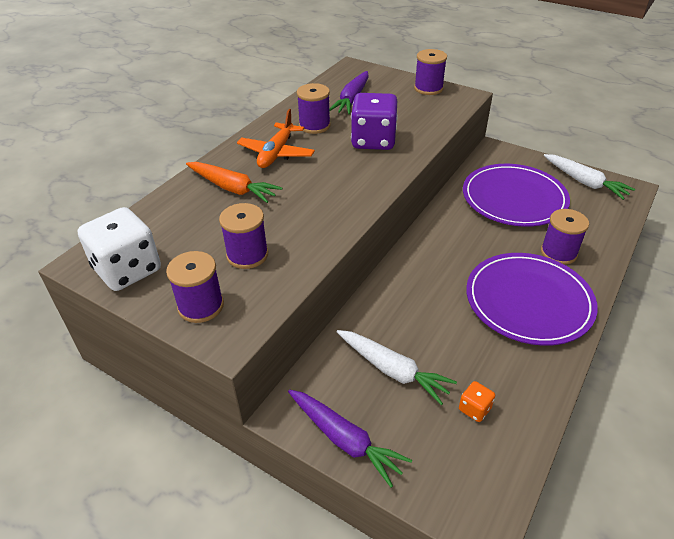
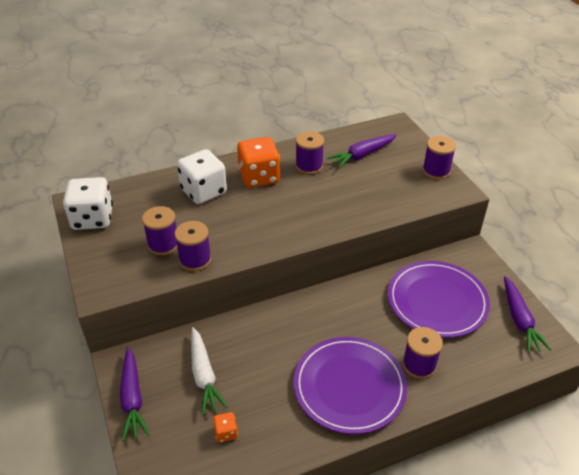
camera: 35 degrees right, 0 degrees up
purple spool [166,251,224,323] -> purple spool moved to [175,221,212,271]
orange carrot [186,162,282,203] -> white dice [177,149,227,204]
orange plane [237,109,315,168] -> orange dice [237,137,280,188]
purple dice [351,93,398,150] -> none
white carrot [544,154,635,200] -> purple carrot [504,276,552,353]

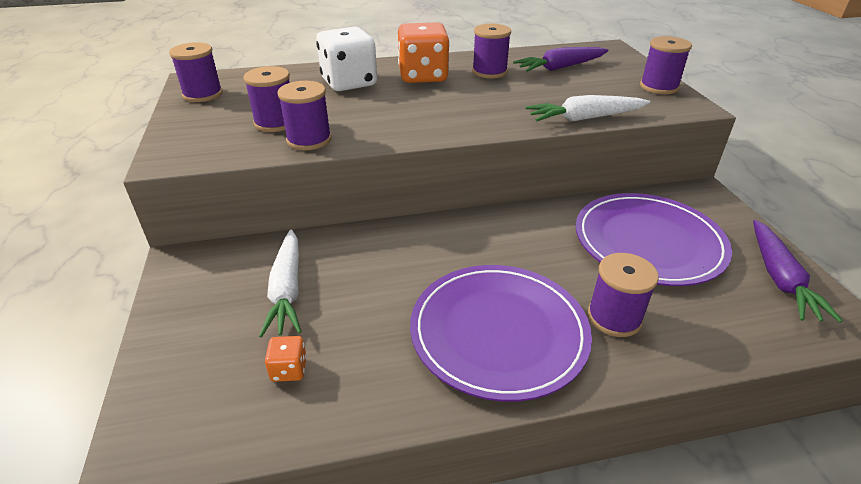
camera: 10 degrees right, 5 degrees down
white dice [63,177,113,230] -> purple spool [169,42,223,102]
purple carrot [120,347,150,441] -> none
none -> white carrot [526,95,650,122]

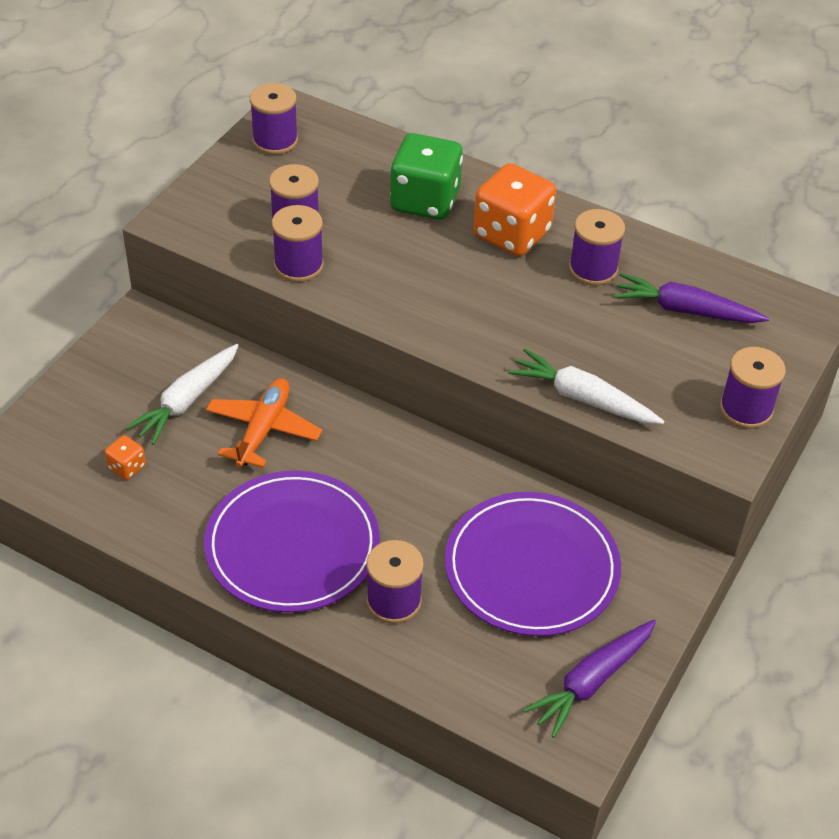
camera: 40 degrees right, 10 degrees up
white dice [316,27,377,91] -> green dice [390,133,463,220]
none -> orange plane [206,378,322,468]

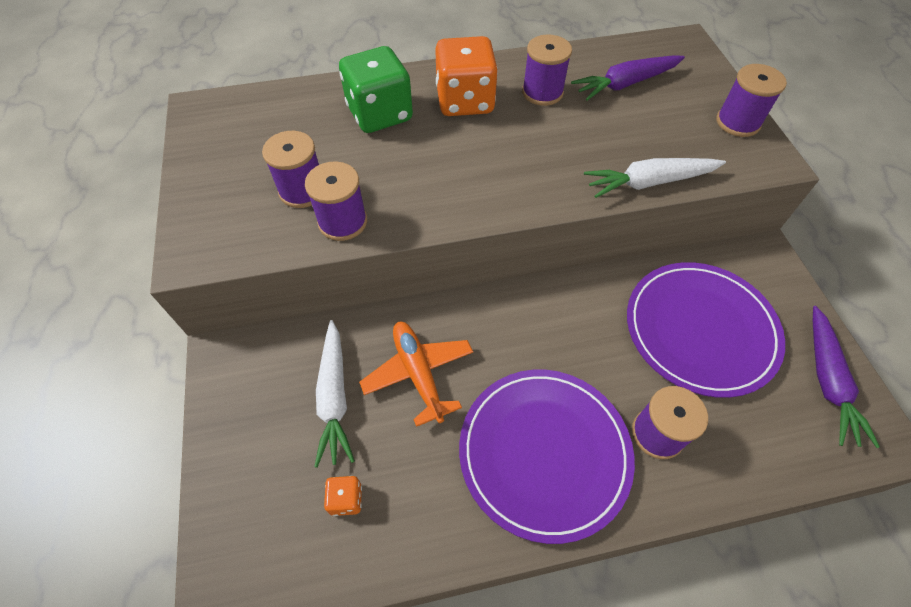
camera: 40 degrees left, 10 degrees up
purple spool [250,83,298,155] -> none

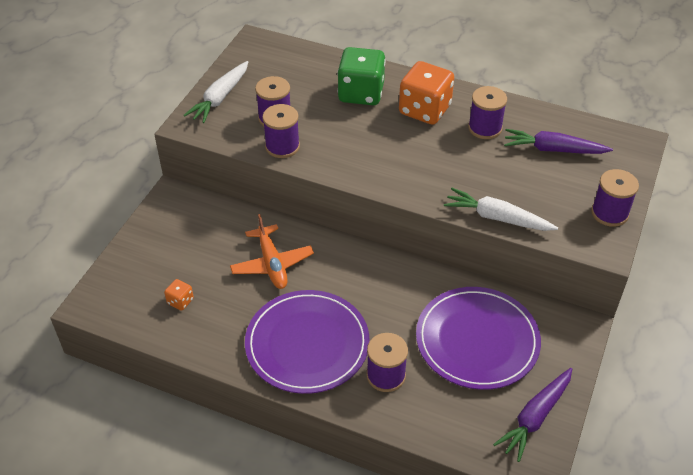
camera: 35 degrees right, 10 degrees down
white carrot [314,320,355,468] -> white carrot moved to [184,61,248,123]
orange plane [359,322,473,427] -> orange plane turned 150 degrees clockwise [230,214,314,289]

